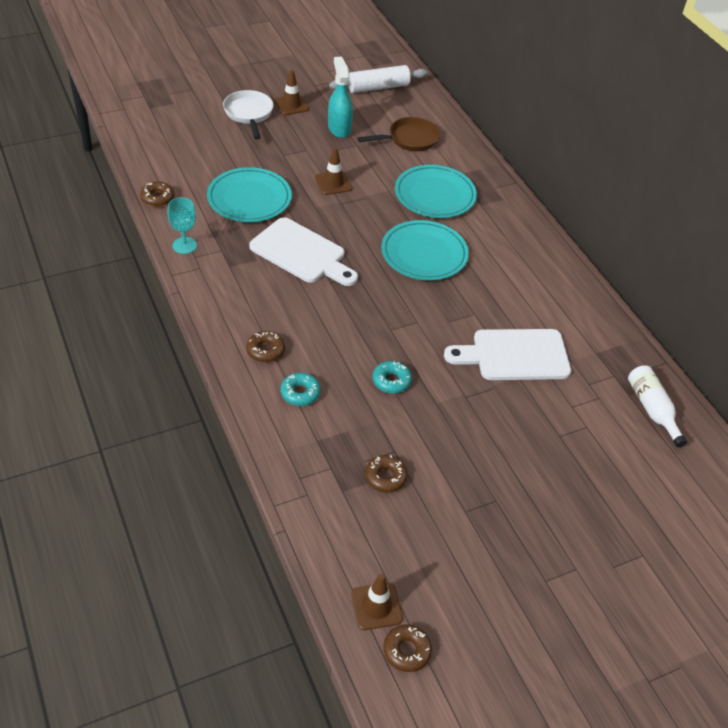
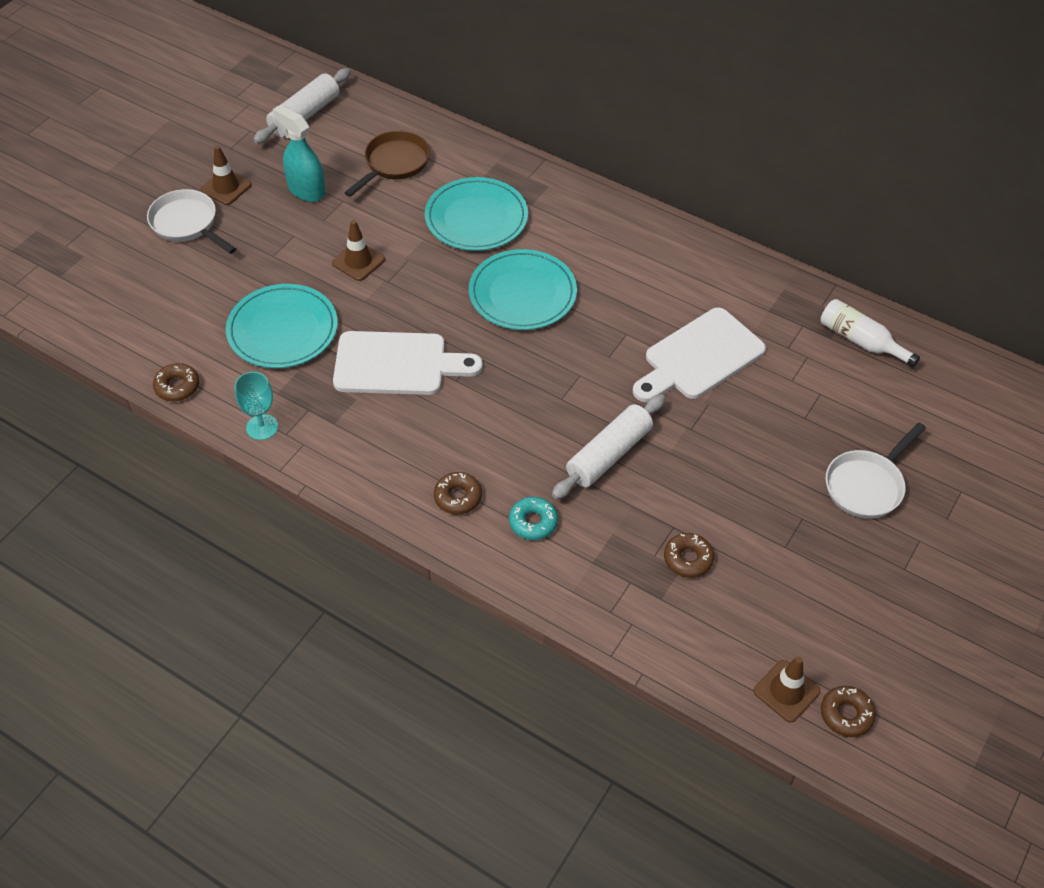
camera: 30 degrees left, 5 degrees up
turquoise donut [373,361,412,394] -> white rolling pin [552,394,665,499]
none -> white pan [826,423,926,519]

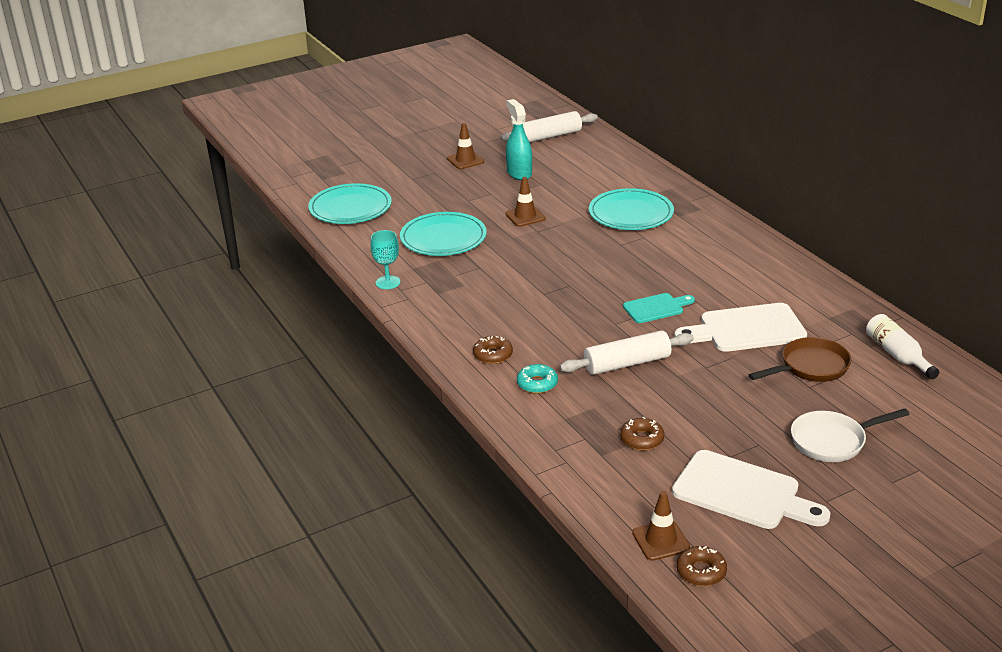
camera: 30 degrees right, 20 degrees down
white pan [147,189,236,254] -> none
brown donut [153,363,199,402] -> none
white cutting board [333,331,483,395] -> white cutting board moved to [672,450,830,529]
brown pan [344,131,430,197] -> brown pan moved to [749,337,851,382]
turquoise plate [469,249,577,330] -> turquoise plate moved to [308,183,392,224]
none -> turquoise cutting board [623,293,695,323]

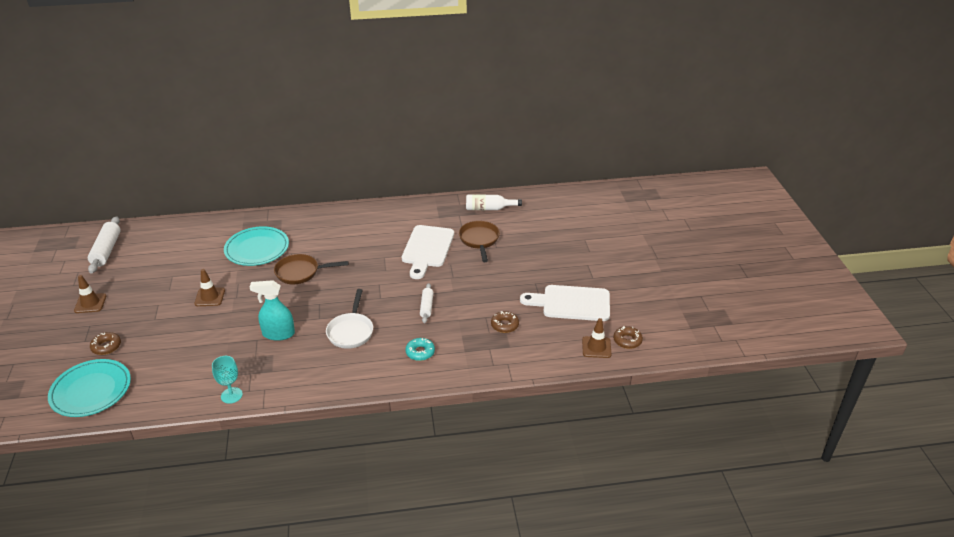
camera: 70 degrees left, 5 degrees up
turquoise plate [400,212,487,256] -> none
brown donut [473,336,513,364] -> brown donut moved to [90,332,121,355]
turquoise spray bottle [506,99,532,180] -> turquoise spray bottle moved to [250,280,295,341]
white rolling pin [560,330,694,375] -> white rolling pin [420,283,433,323], size x0.60
turquoise cutting board [623,293,695,323] -> none
white cutting board [672,450,830,529] -> white cutting board turned 135 degrees counterclockwise [520,285,610,321]
white pan [791,409,909,462] -> white pan moved to [326,289,373,349]
none -> brown pan [274,254,349,284]

